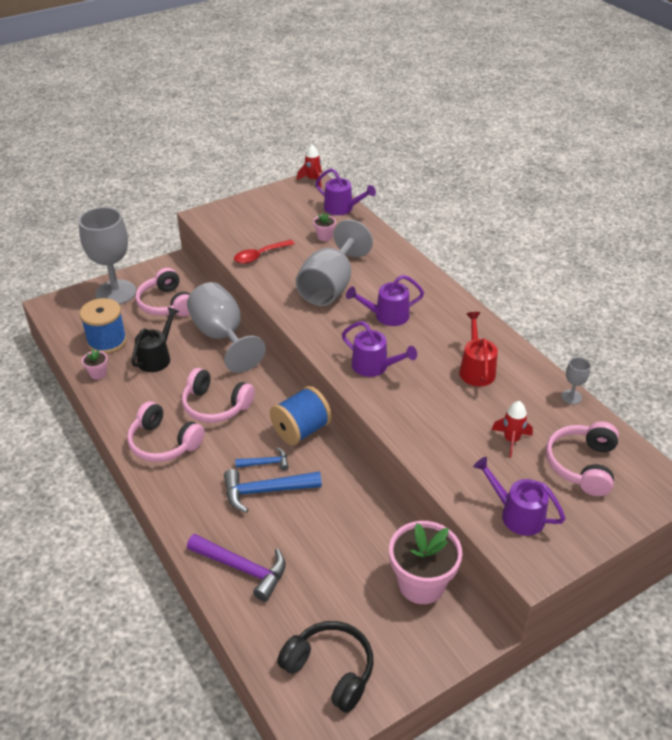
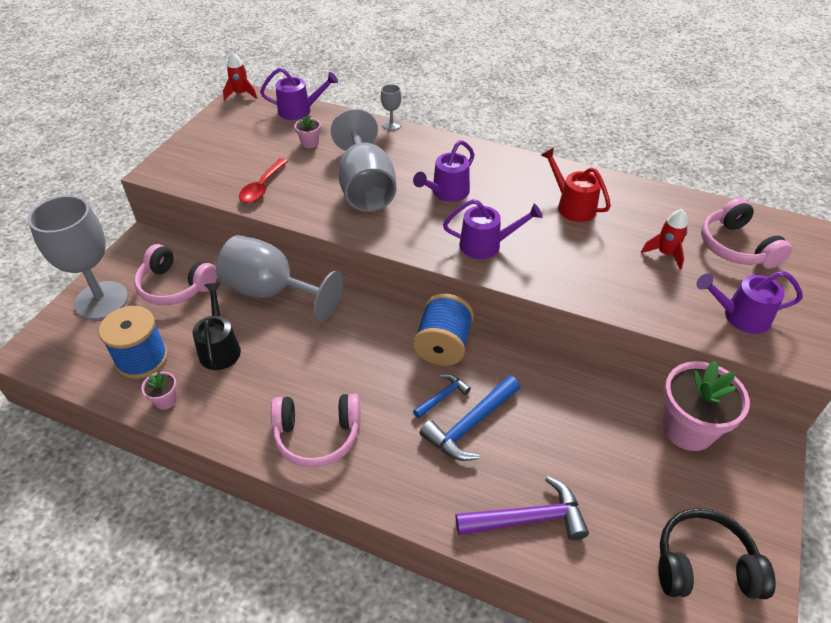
camera: 35 degrees left, 5 degrees up
pink headphones [182,368,255,423] -> none
grey goblet [561,357,590,404] -> grey goblet moved to [381,84,401,130]

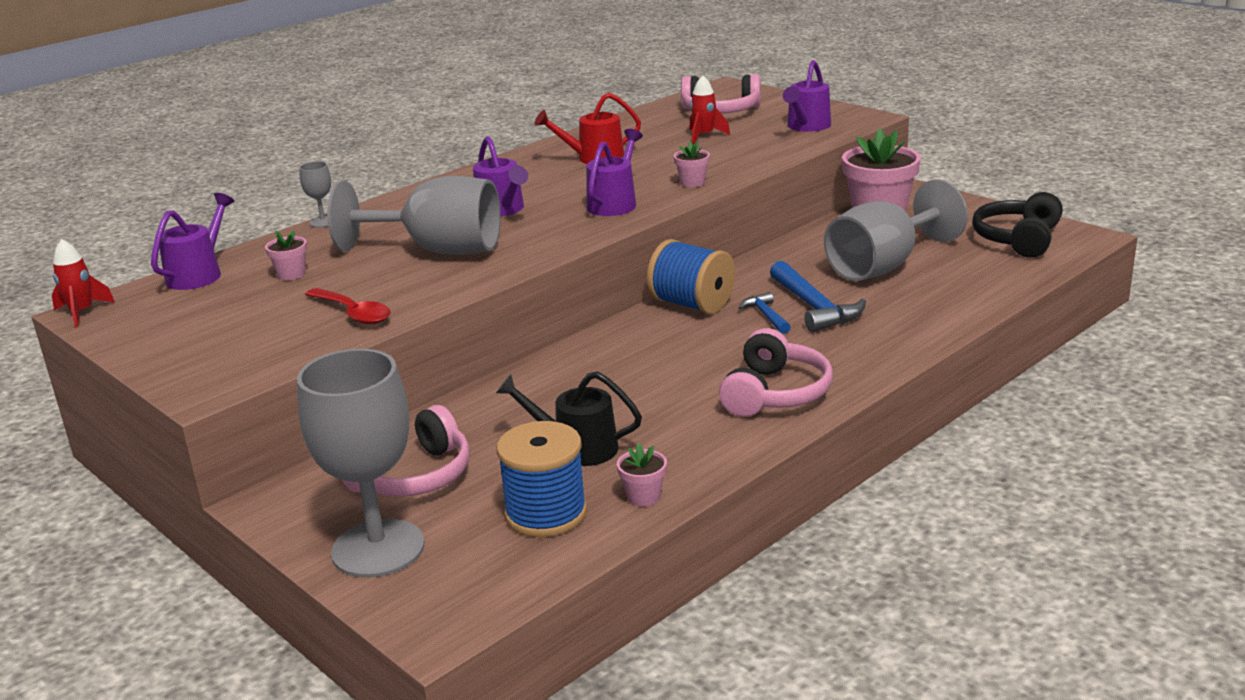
camera: 65 degrees left, 20 degrees down
grey goblet [216,235,343,322] -> grey goblet moved to [824,179,968,281]
purple hammer [456,476,589,540] -> none
none -> pink flower pot [674,142,710,187]

